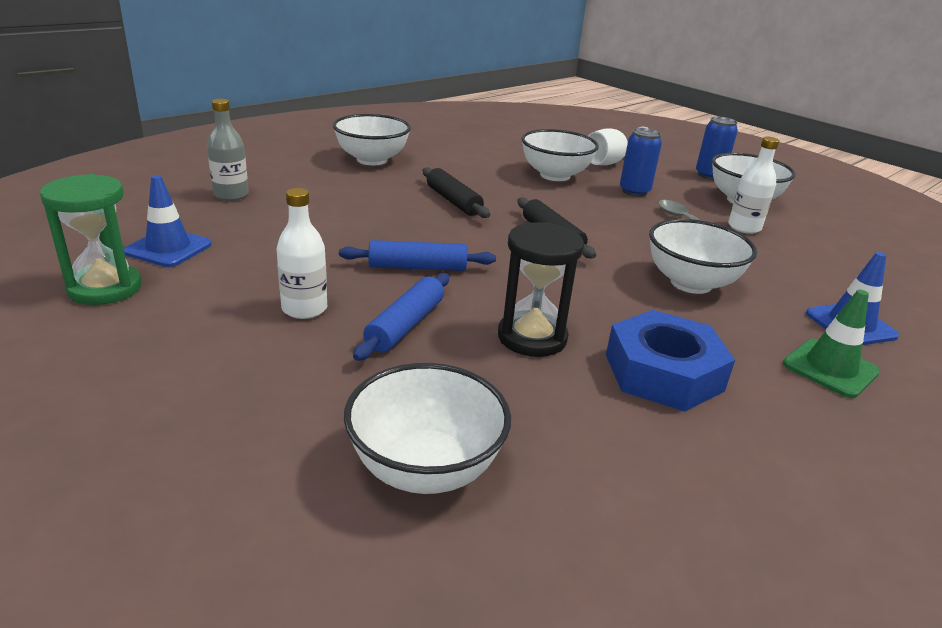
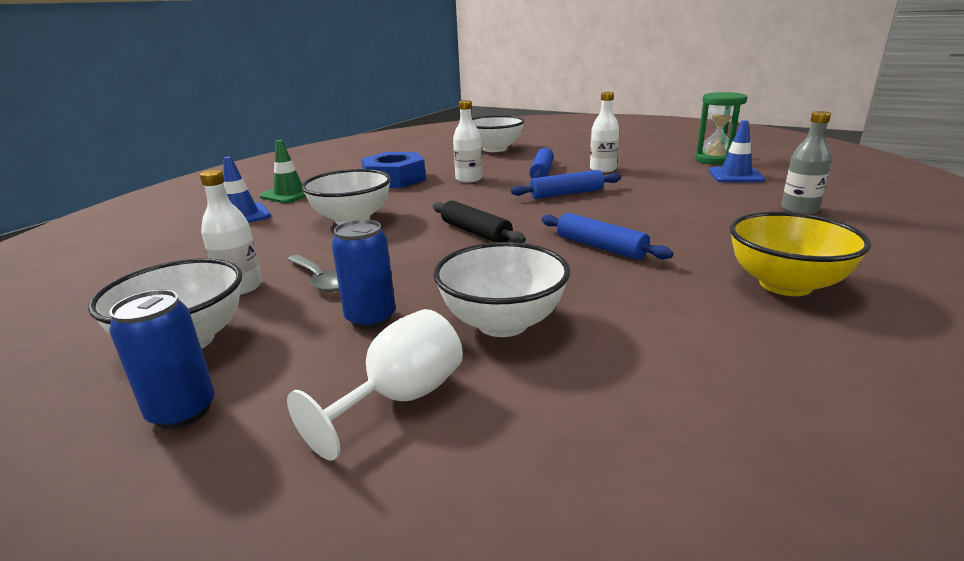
camera: 170 degrees right, 5 degrees down
white bowl [333,114,411,165] -> yellow bowl [730,212,871,296]
black rolling pin [423,167,490,218] -> blue rolling pin [541,213,673,260]
black hourglass [498,222,584,357] -> white bottle [453,100,482,183]

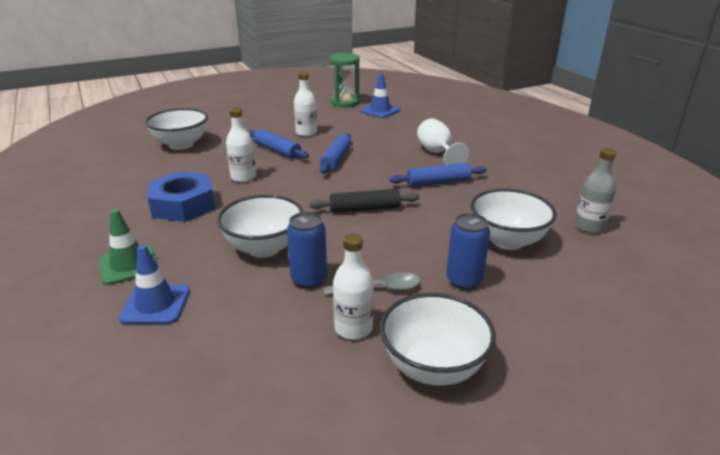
camera: 60 degrees left, 5 degrees up
blue can [109,290,215,429] -> blue can moved to [287,212,327,288]
white goblet [287,309,463,461] -> white goblet moved to [417,118,469,165]
yellow bowl [730,212,871,296] -> none
grey bottle [781,111,832,215] -> grey bottle moved to [575,148,616,233]

